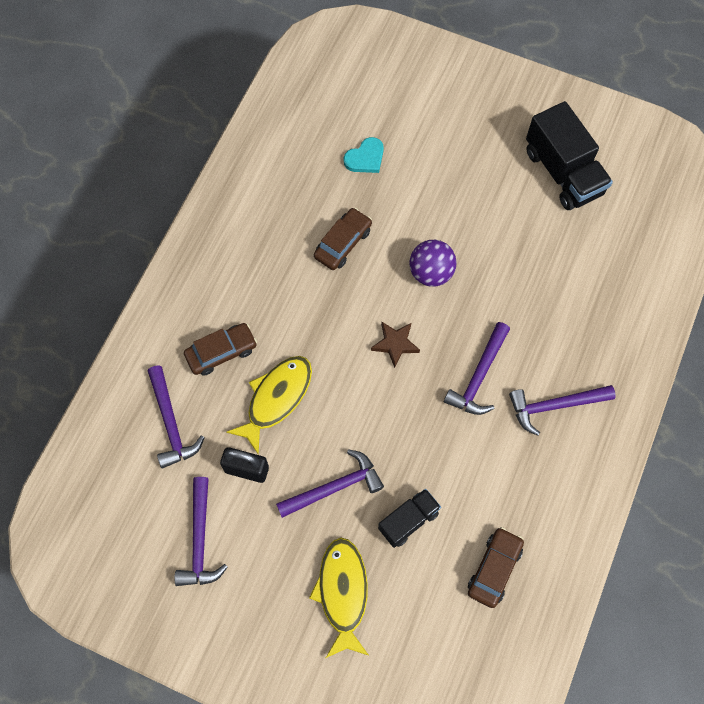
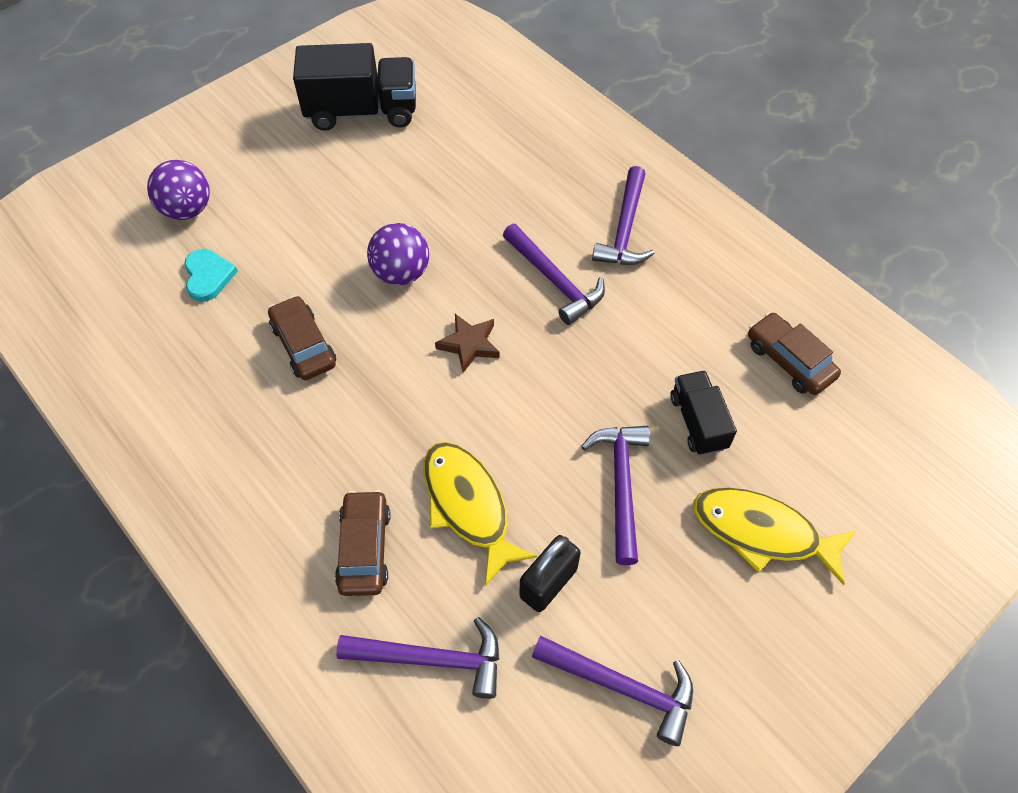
camera: 65 degrees left, 10 degrees down
none -> purple ball [147,160,210,220]

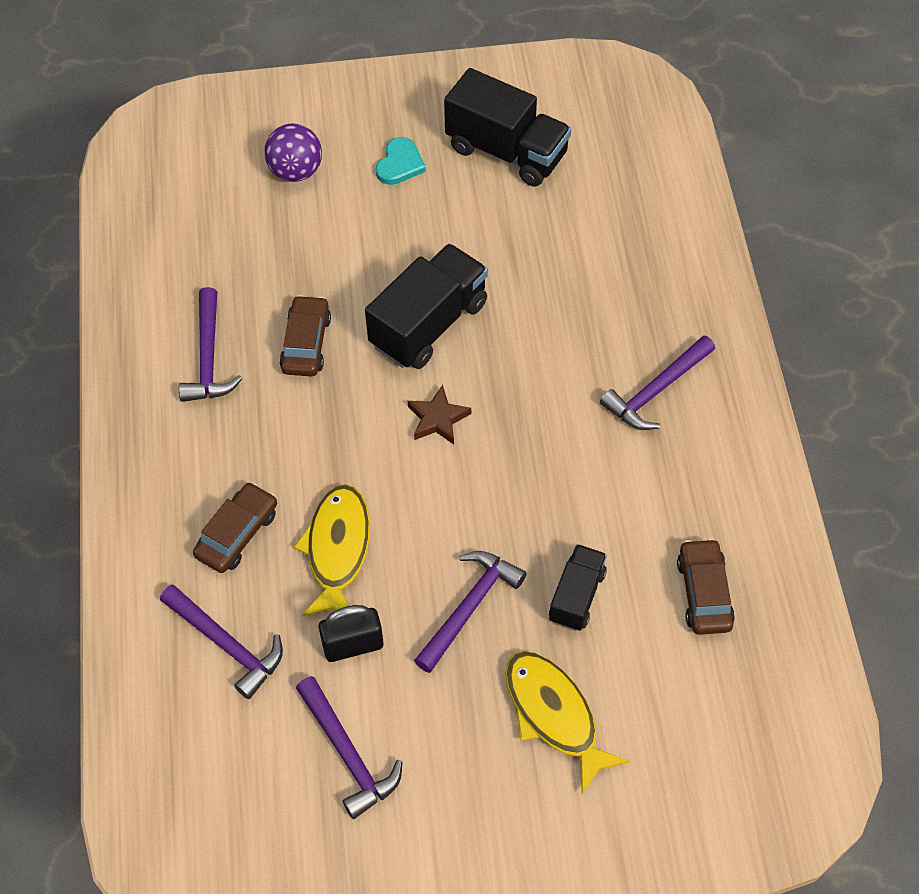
camera: 35 degrees right, 0 degrees up
turquoise heart [184,249,238,302] -> turquoise heart moved to [376,137,426,185]
purple ball [367,223,429,285] -> black truck [365,244,488,369]
purple hammer [503,224,605,325] -> purple hammer moved to [179,287,243,402]

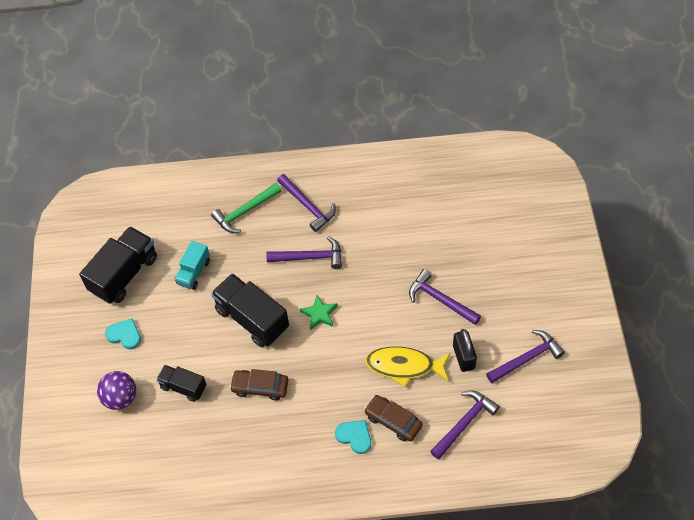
camera: 85 degrees left, 0 degrees up
purple hammer [179,287,243,402] -> purple hammer moved to [266,236,342,269]
brown star [408,385,471,444] -> green star [300,295,338,330]
yellow fish [505,651,629,794] -> none
black truck [549,544,607,631] -> black truck moved to [156,365,206,402]
brown car [677,538,735,635] -> none
none -> turquoise truck [174,241,210,290]
none -> green hammer [211,183,282,233]
none -> turquoise heart [335,420,371,454]

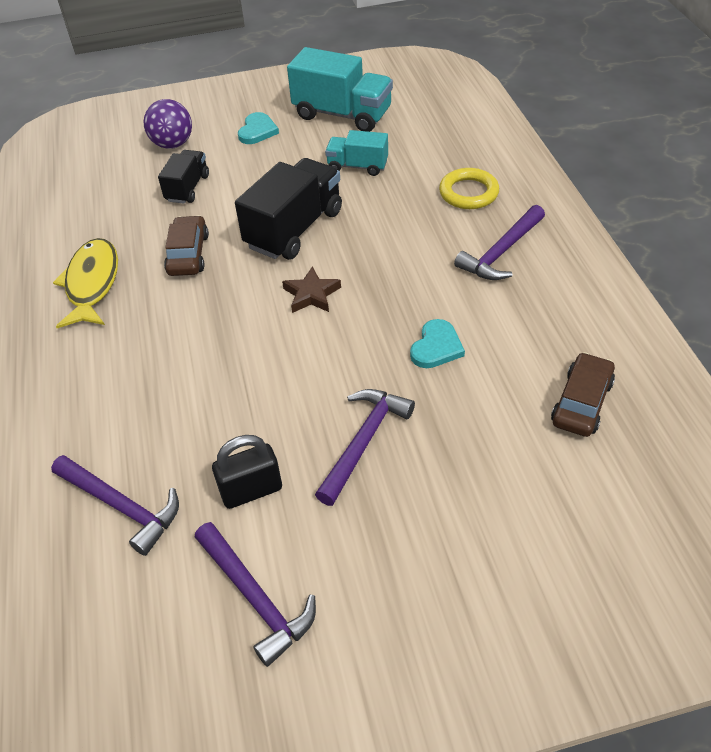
camera: 80 degrees right, 10 degrees down
black truck [79,226,157,304] -> turquoise truck [287,47,393,132]
green hammer [211,183,282,233] -> yellow ring [439,168,499,209]
purple hammer [266,236,342,269] -> none
green star [300,295,338,330] -> brown star [282,266,341,313]
turquoise heart [335,420,371,454] -> turquoise heart moved to [410,319,465,368]
brown car [364,395,423,441] -> brown car moved to [551,352,615,437]
yellow fish [365,347,450,387] -> yellow fish moved to [53,238,118,328]

